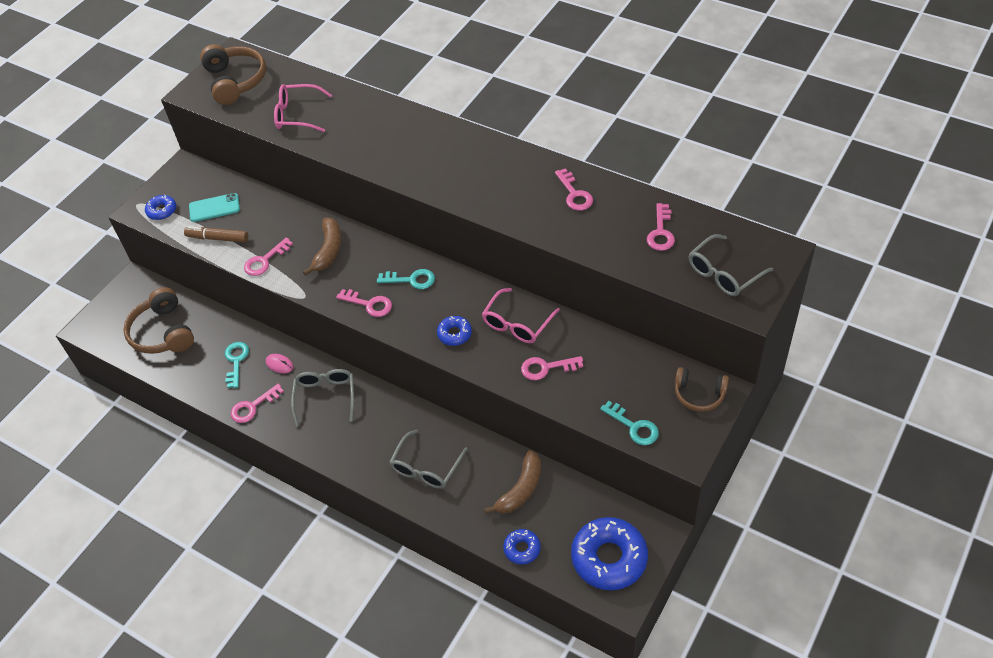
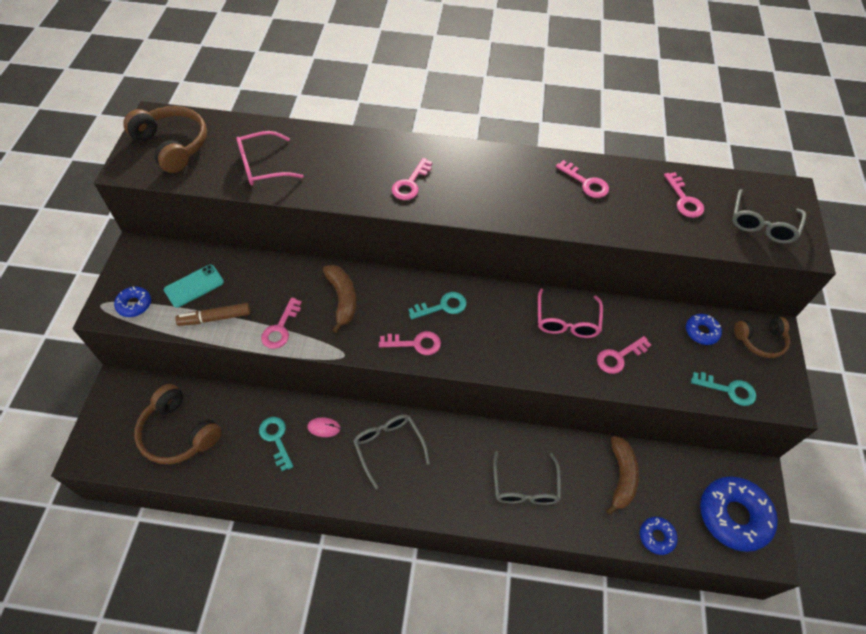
camera: 30 degrees left, 5 degrees up
pink key [231,383,284,423] -> pink key moved to [391,158,433,200]
blue donut [437,316,472,346] -> blue donut moved to [686,314,722,345]

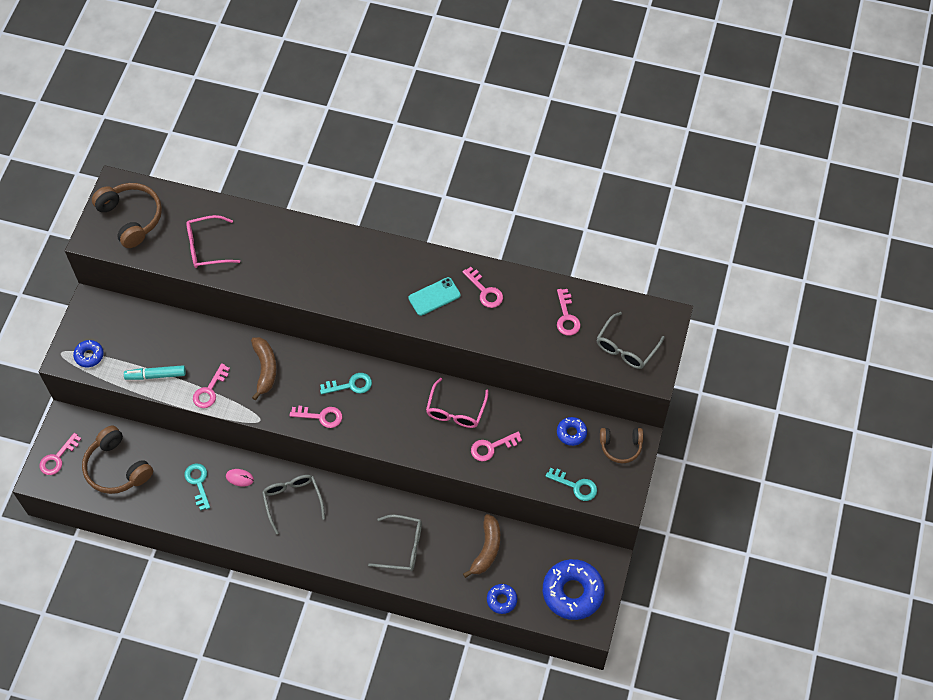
camera: 10 degrees right, 5 degrees up
turquoise phone [164,265,224,308] -> turquoise phone moved to [408,277,461,316]
brown marker [175,303,250,326] -> turquoise marker [124,365,186,380]
pink key [391,158,433,200] -> pink key moved to [40,433,81,475]
grey glasses [493,451,561,505] -> grey glasses turned 90 degrees counterclockwise [368,515,422,571]

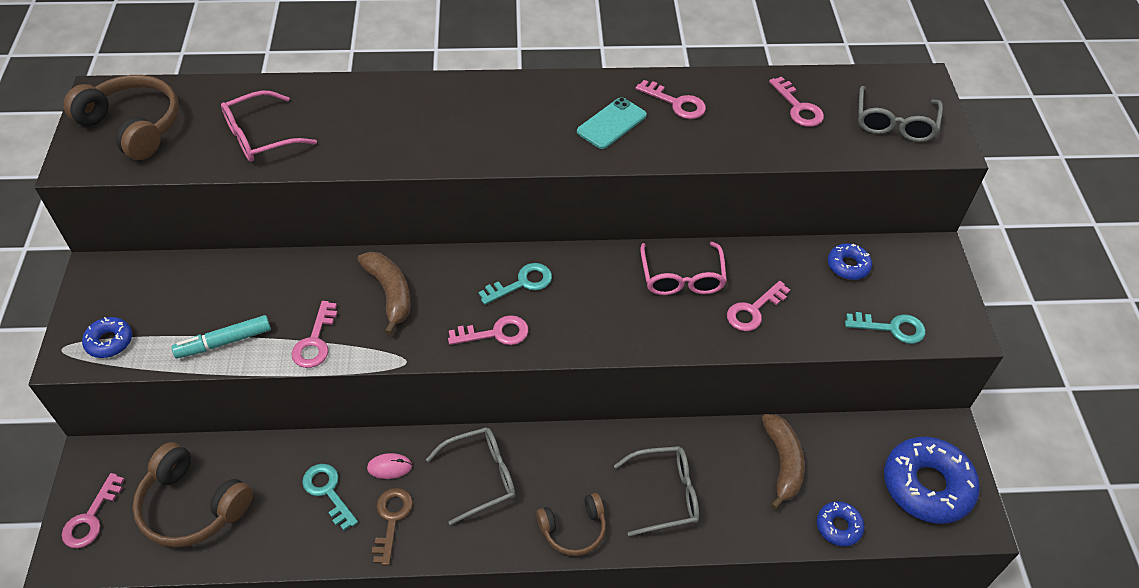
camera: 20 degrees left, 10 degrees down
grey glasses [262,475,325,534] -> grey glasses turned 105 degrees clockwise [426,427,515,525]
brown headphones [600,428,643,463] -> brown headphones moved to [536,493,606,556]
none -> brown key [372,488,413,566]

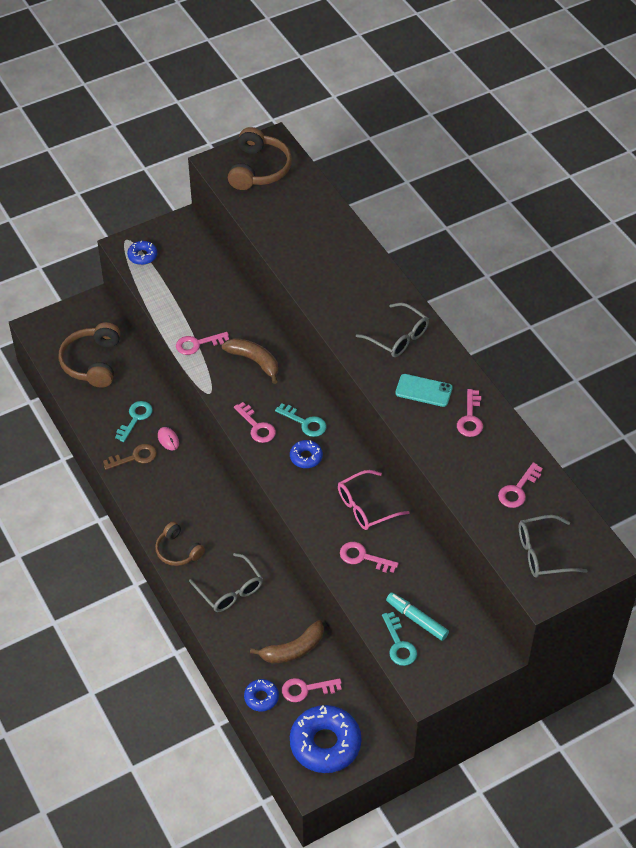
camera: 65 degrees right, 0 degrees up
pink key [62,473,125,548] -> pink key moved to [282,678,342,702]
turquoise marker [172,315,271,359] -> turquoise marker moved to [386,592,449,641]
pink glasses [221,90,317,162] -> none
brown banana [358,252,411,335] -> brown banana turned 90 degrees counterclockwise [222,338,278,384]
grey glasses [426,427,515,525] -> grey glasses moved to [356,302,429,357]
blue donut [828,243,872,280] -> blue donut moved to [290,440,323,468]

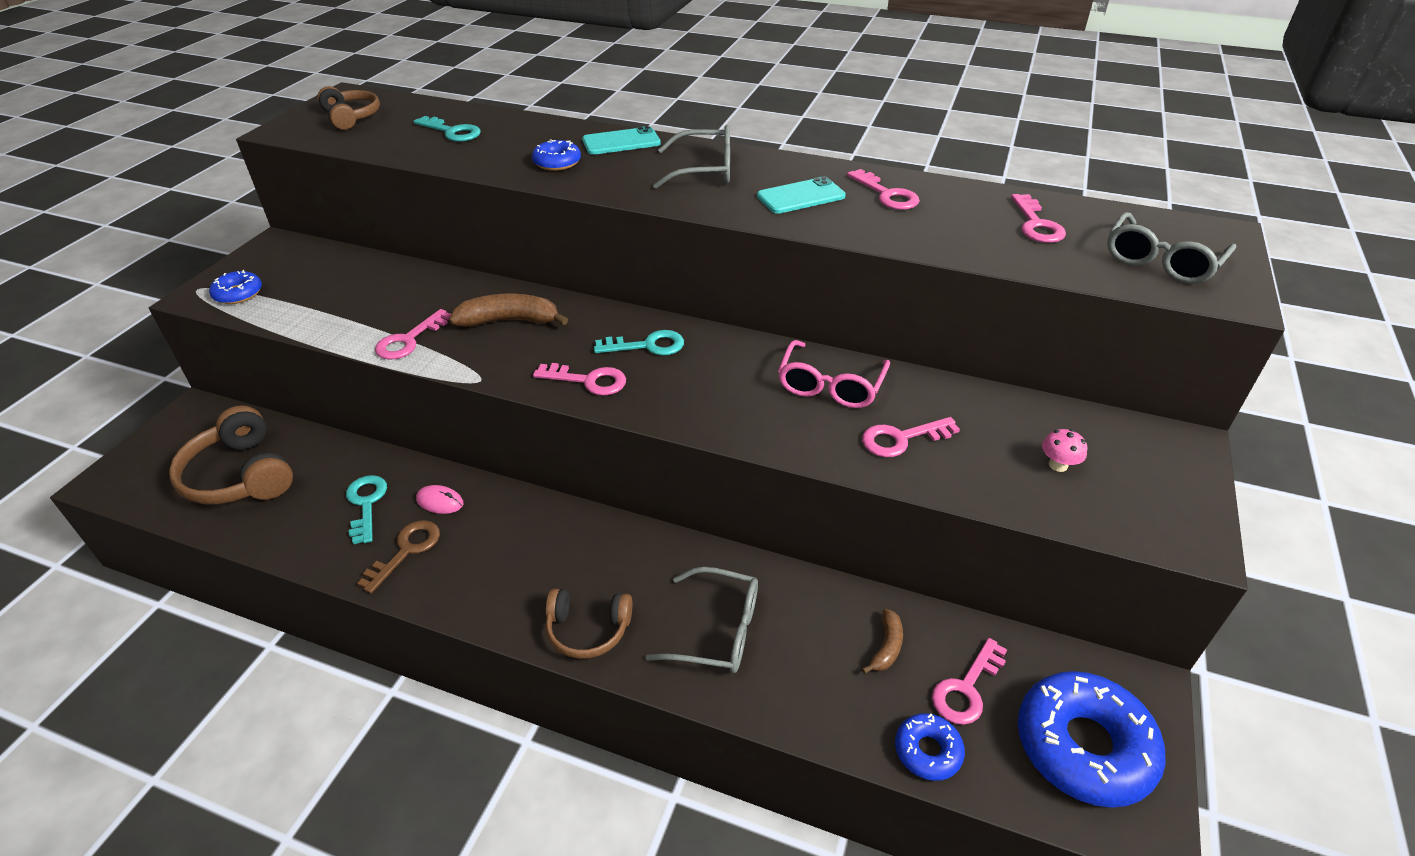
camera: 40 degrees left, 10 degrees down
brown headphones [228,127,292,190] -> brown headphones [317,86,380,130], size x0.63
brown banana [250,620,324,663] -> brown banana [862,609,903,674], size x0.56
blue donut [290,440,323,468] -> blue donut moved to [532,139,581,171]
turquoise key [382,612,417,666] -> turquoise key moved to [413,116,481,142]
turquoise marker [386,592,449,641] -> pink mushroom [1042,429,1087,472]
none -> turquoise phone [582,126,661,155]

